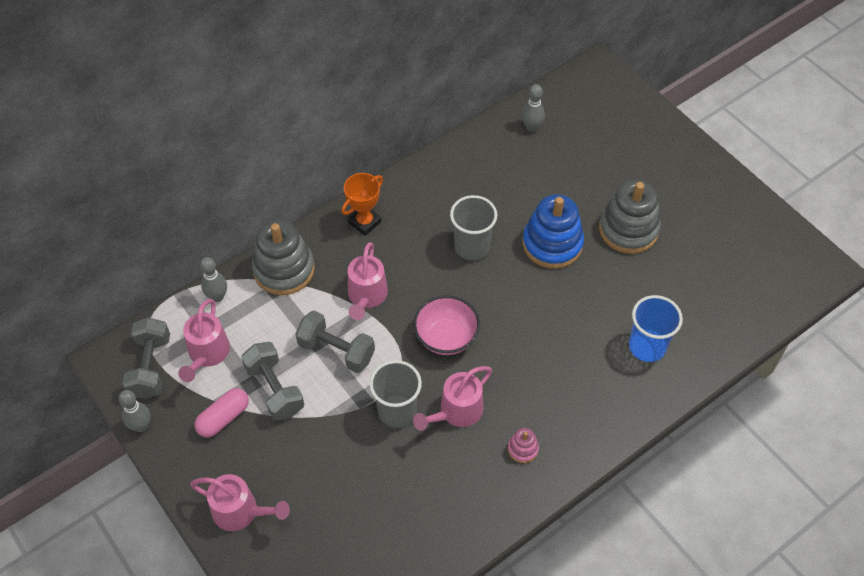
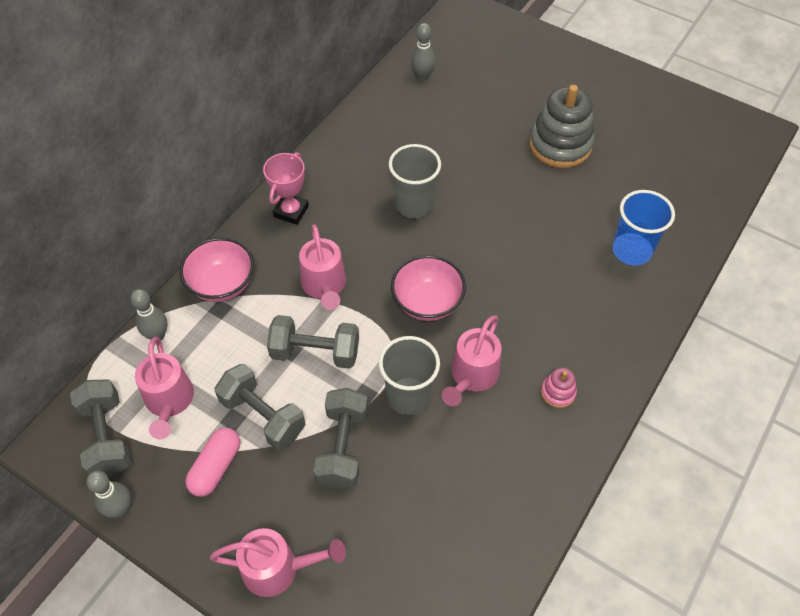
camera: 20 degrees left, 0 degrees up
grey stacking toy [252,220,315,295] -> pink bowl [180,237,254,302]
orange trophy [342,173,383,236] -> pink trophy [263,152,309,225]
blue stacking toy [522,194,584,269] -> none
none -> grey dumbbell [314,388,368,489]

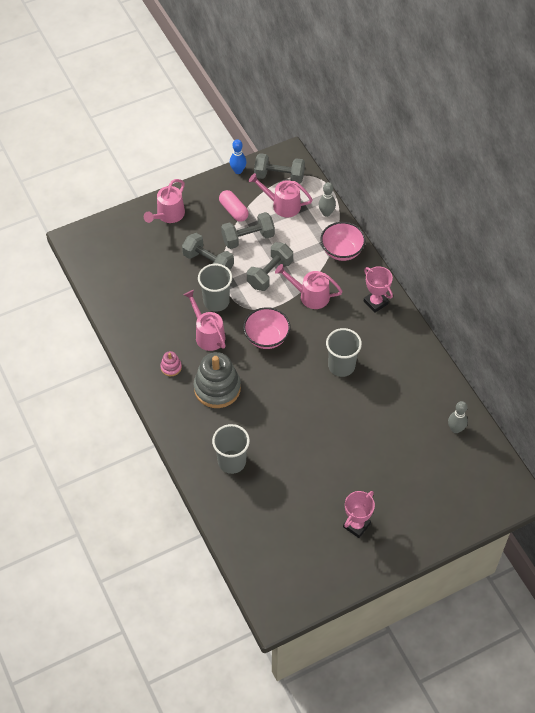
camera: 120 degrees right, 0 degrees up
grey bowling pin [87,471,131,518] -> blue bowling pin [230,139,246,174]
grey stacking toy [529,85,595,168] -> grey stacking toy moved to [194,352,241,408]
blue cup [612,190,675,266] -> grey cup [212,424,250,474]
none -> pink trophy [343,491,375,538]

